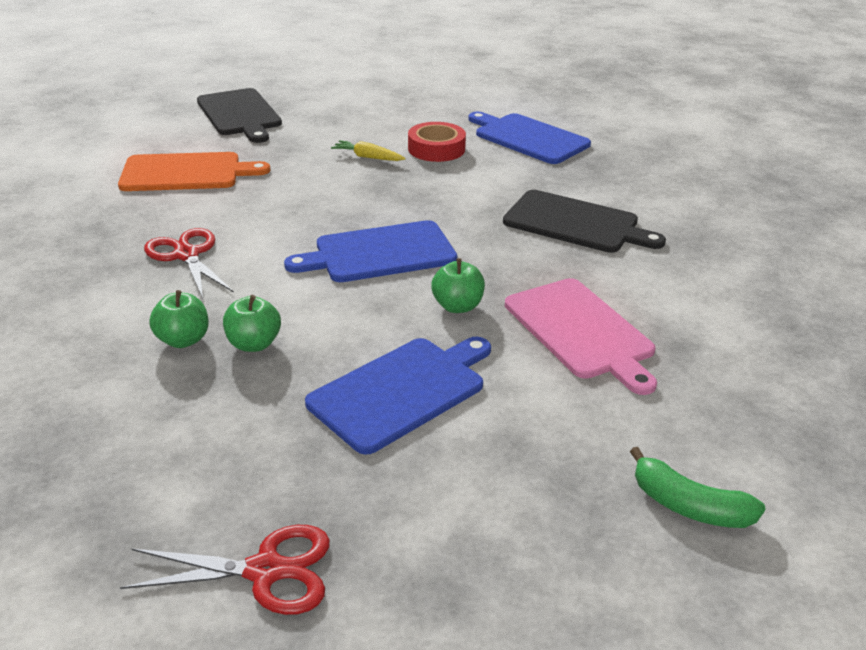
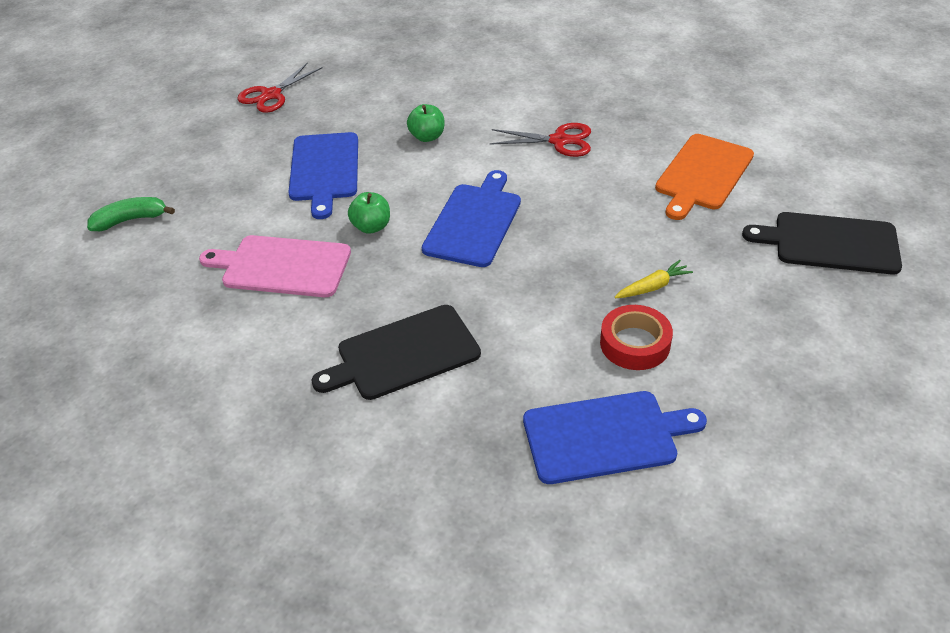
camera: 130 degrees right, 10 degrees up
green apple [149,290,209,348] -> none

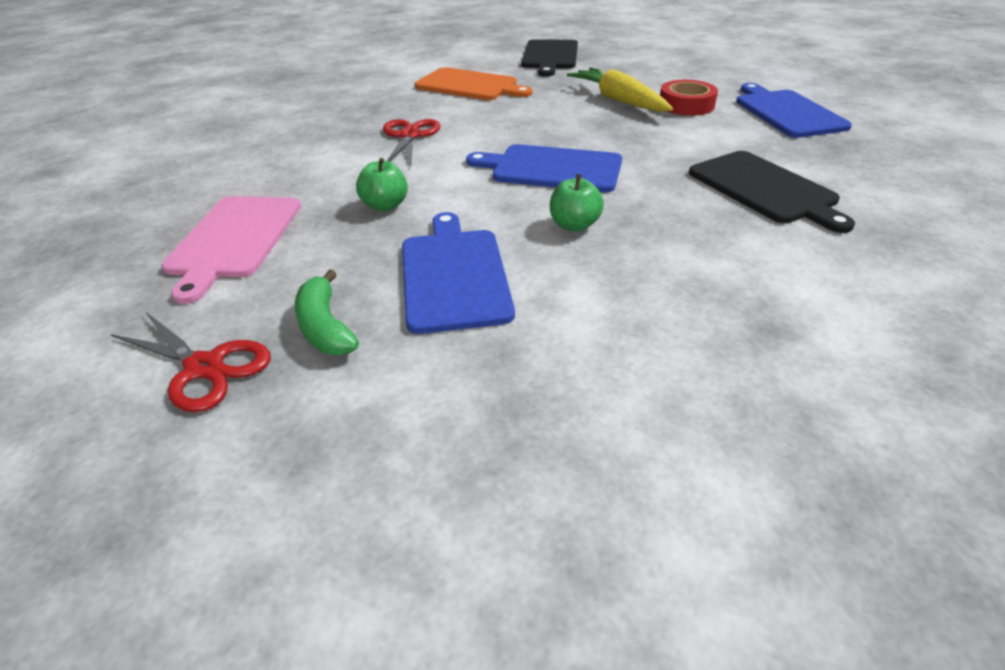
camera: 95 degrees left, 5 degrees down
green banana [87,197,175,231] -> green banana moved to [295,269,359,355]
pink cutting board [199,235,351,297] -> pink cutting board moved to [161,196,301,304]
blue cutting board [288,132,358,219] -> blue cutting board turned 90 degrees counterclockwise [402,212,515,334]
yellow carrot [615,260,693,298] -> yellow carrot [567,68,673,112], size x1.90

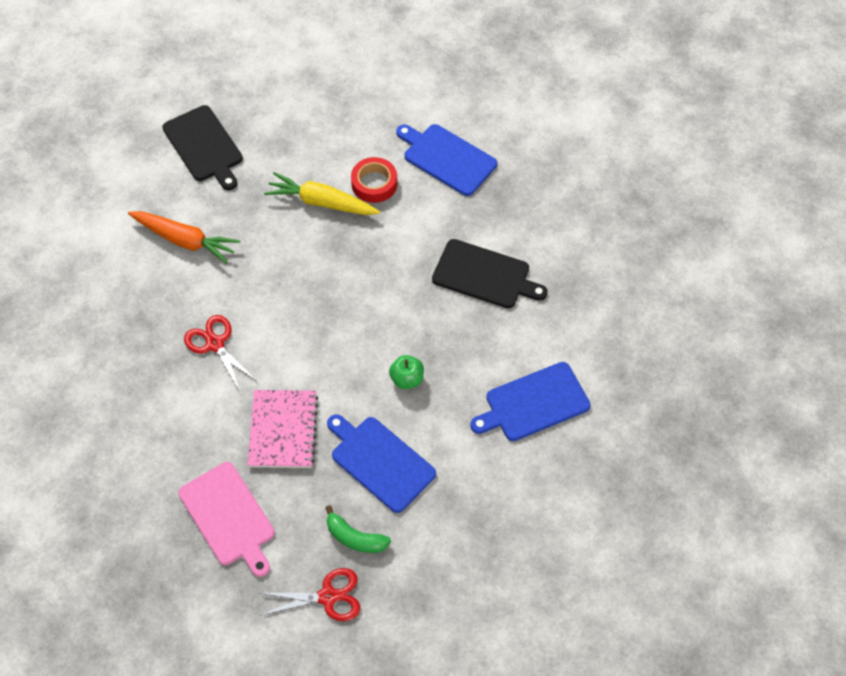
camera: 40 degrees left, 20 degrees up
green apple [356,158,408,211] -> pink notebook [248,390,318,468]
orange cutting board [415,67,532,100] -> orange carrot [128,211,240,264]
blue cutting board [466,144,622,192] -> blue cutting board moved to [470,362,591,441]

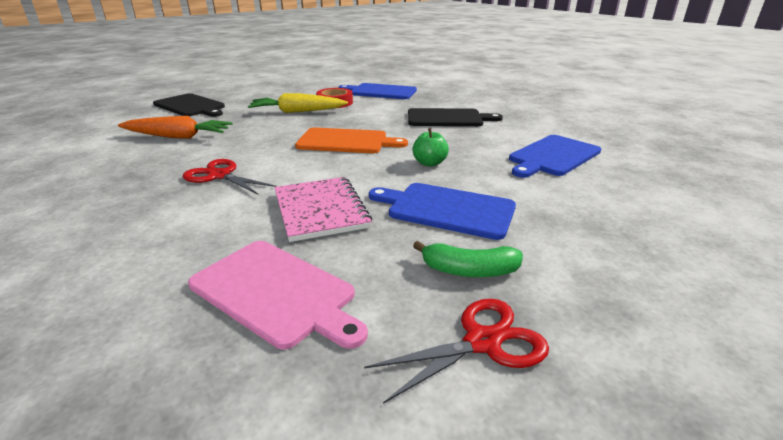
camera: 20 degrees left, 30 degrees down
none -> orange cutting board [295,128,408,153]

